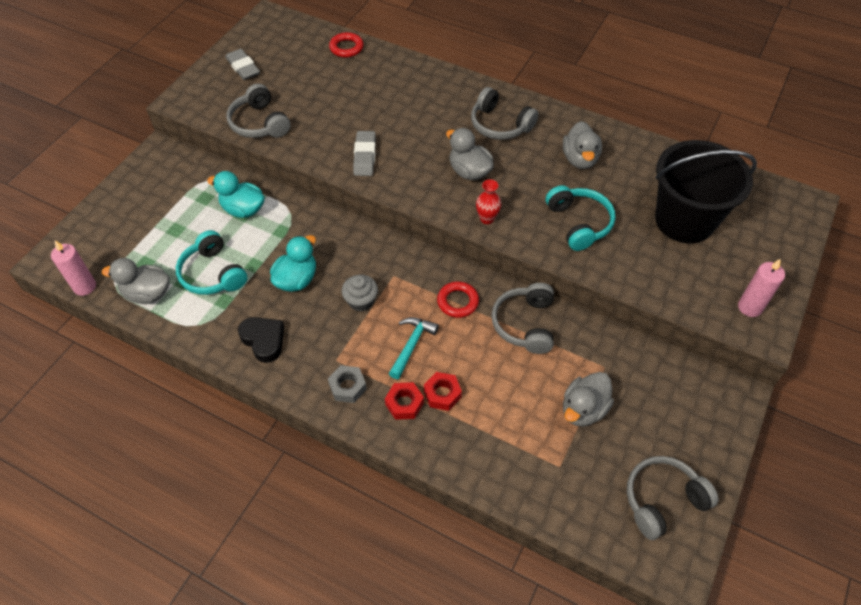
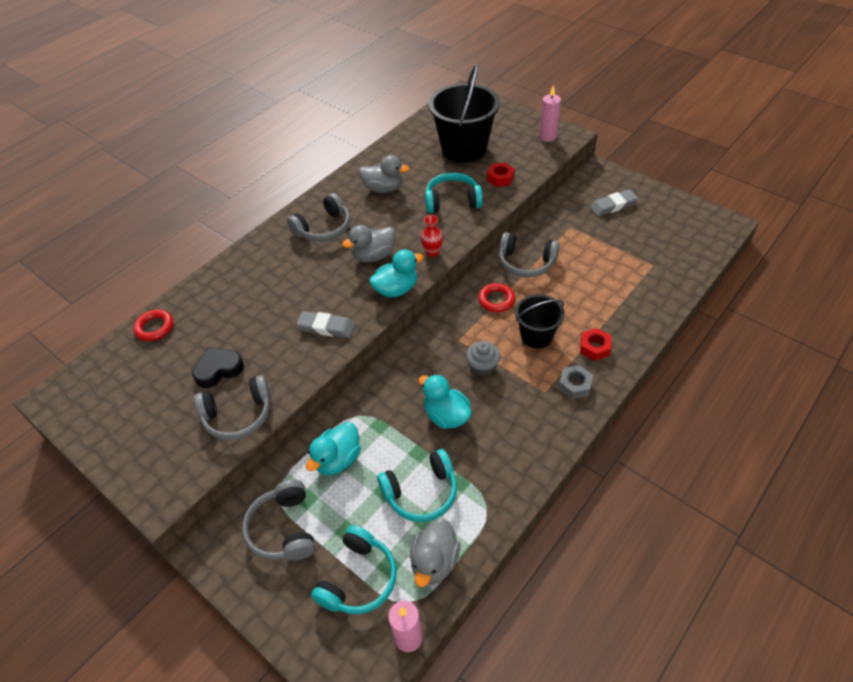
camera: 75 degrees left, 5 degrees down
grey eraser [225,49,260,80] -> grey eraser moved to [590,190,638,216]
black heart [238,317,284,363] -> black heart moved to [192,347,244,388]
turquoise hammer [389,317,439,379] -> black bucket [515,294,565,348]
red nut [424,372,462,411] -> red nut moved to [487,162,515,187]
grey duck [563,372,614,426] -> none
grey headphones [627,456,719,540] -> grey headphones moved to [242,480,315,561]
none -> turquoise headphones [311,525,397,614]
none -> turquoise duck [369,250,424,298]

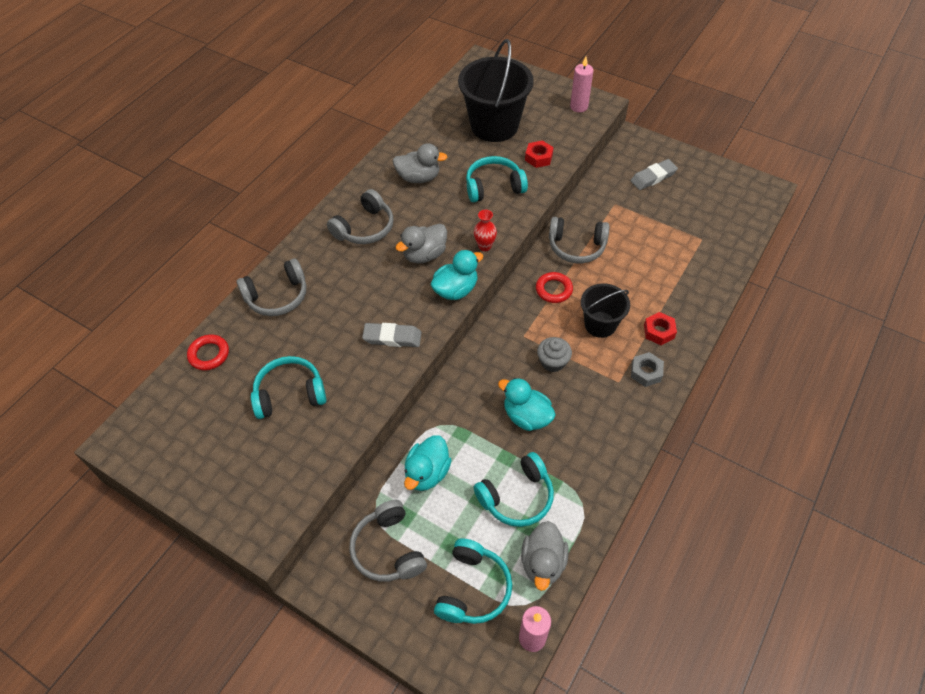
camera: 10 degrees left, 5 degrees up
black heart [192,347,244,388] -> turquoise headphones [251,356,326,419]
grey headphones [194,375,271,440] -> grey headphones moved to [237,258,306,316]

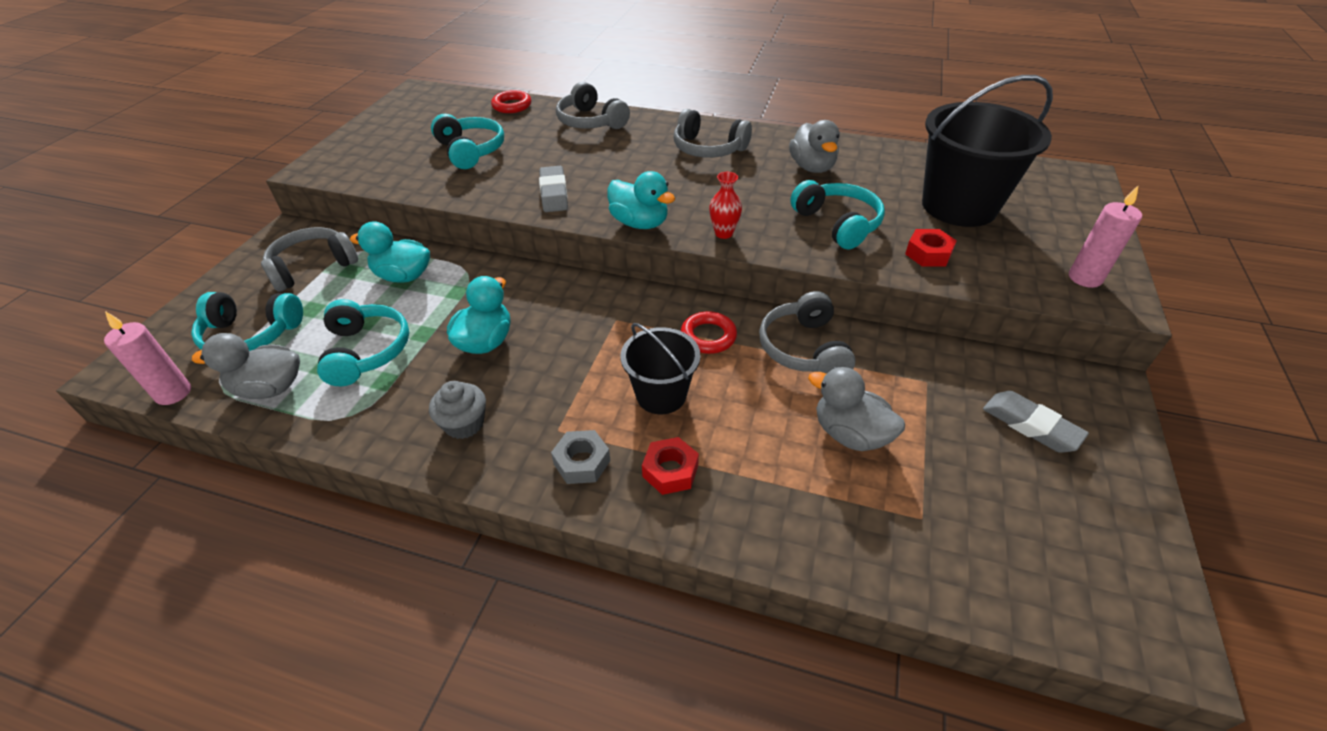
camera: 75 degrees right, 10 degrees down
grey duck [395,223,447,263] -> grey duck moved to [808,367,905,451]
turquoise headphones [474,452,554,527] -> turquoise headphones turned 150 degrees counterclockwise [317,299,409,386]
grey cupcake [537,337,572,372] -> grey cupcake moved to [429,381,486,439]

